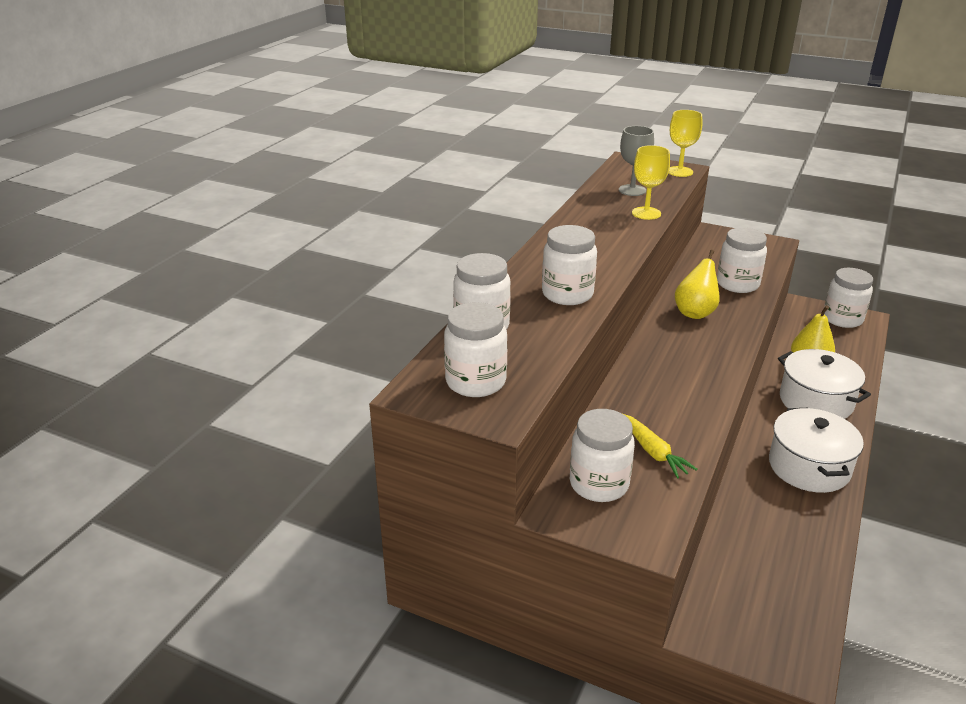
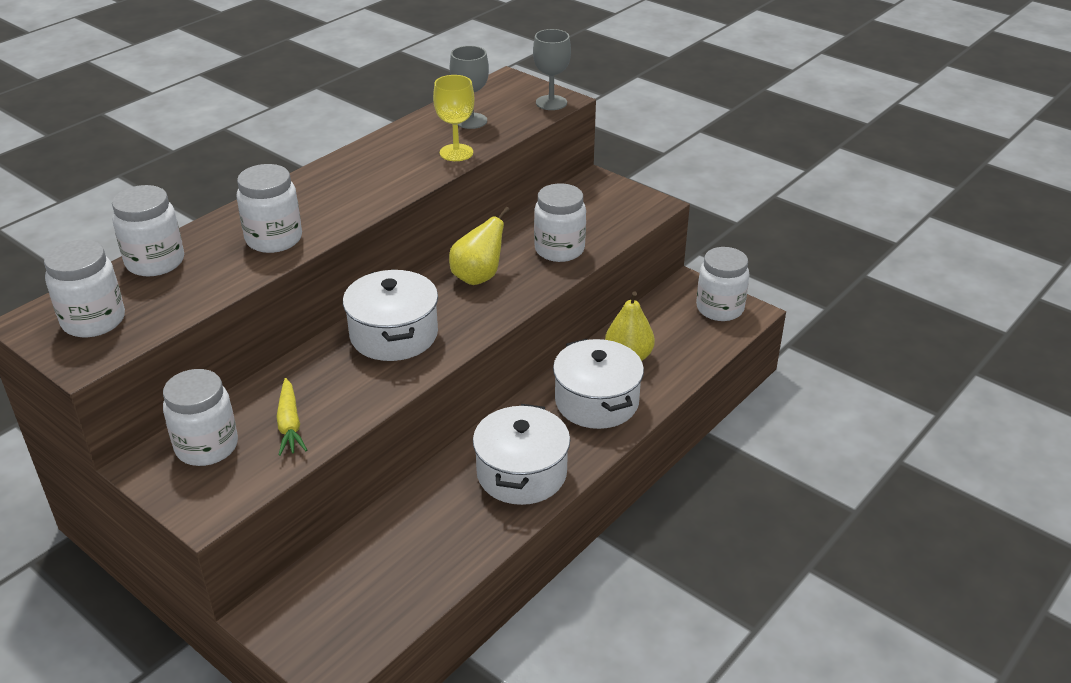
camera: 15 degrees right, 5 degrees up
yellow goblet [668,110,702,177] -> grey goblet [533,29,571,110]
none -> white pot [343,269,438,361]

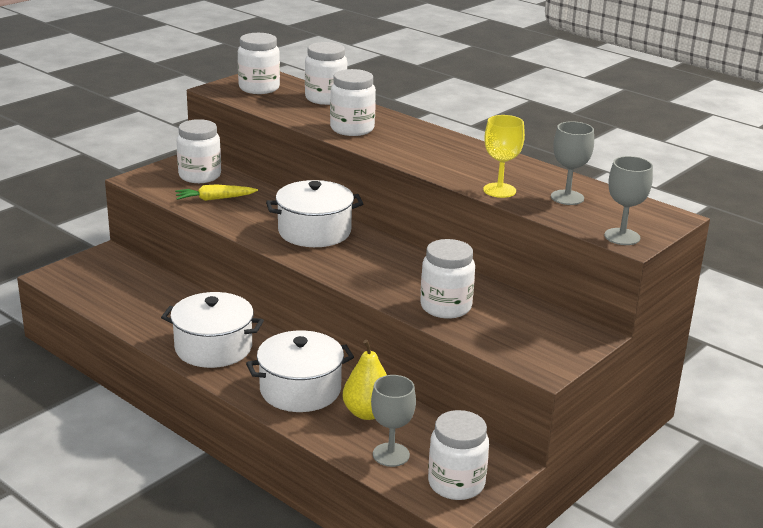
camera: 90 degrees right, 10 degrees down
yellow pear [449,207,510,285] -> none
none -> grey goblet [371,375,416,467]

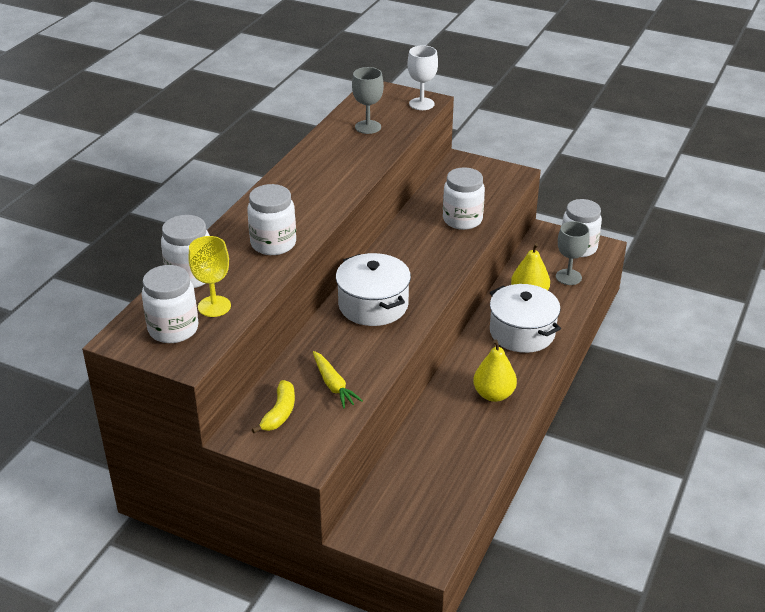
camera: 105 degrees left, 10 degrees up
white pot [161,292,264,368] -> yellow pear [473,340,517,402]
white jar [177,119,221,183] -> yellow banana [252,380,295,433]
yellow goblet [483,115,525,198] -> yellow goblet moved to [188,236,231,317]
grey goblet [604,156,653,245] -> white goblet [407,45,438,110]

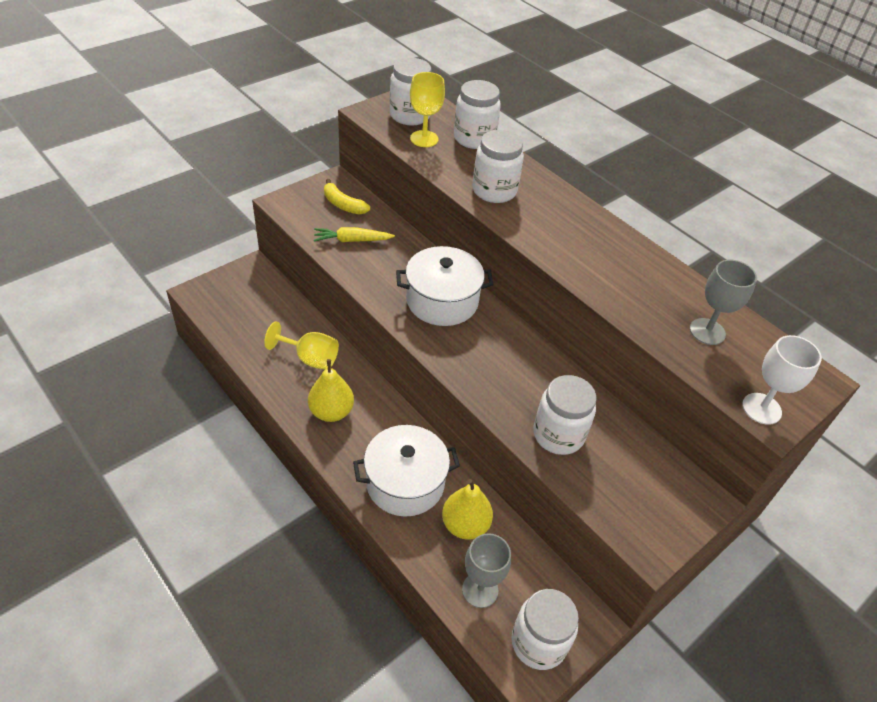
camera: 110 degrees right, 10 degrees up
none -> yellow goblet [264,321,339,370]

